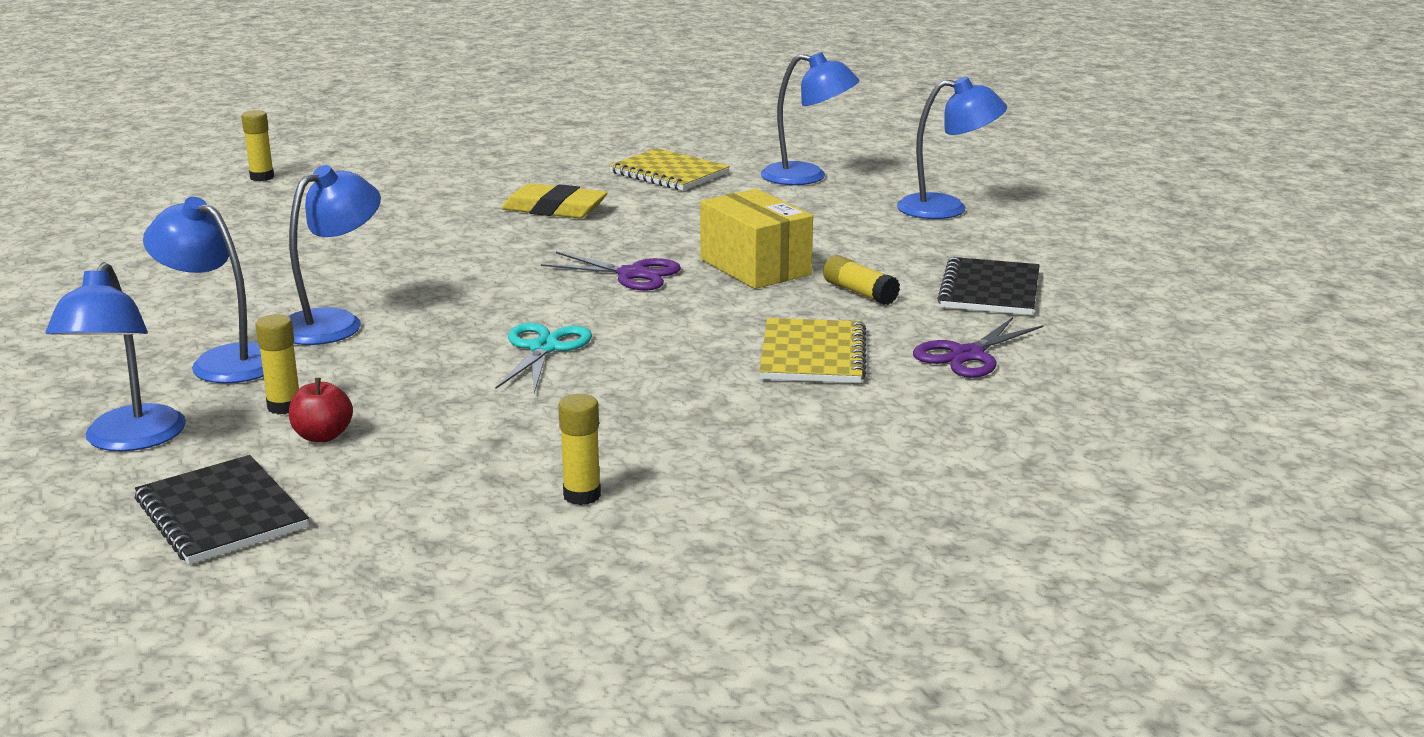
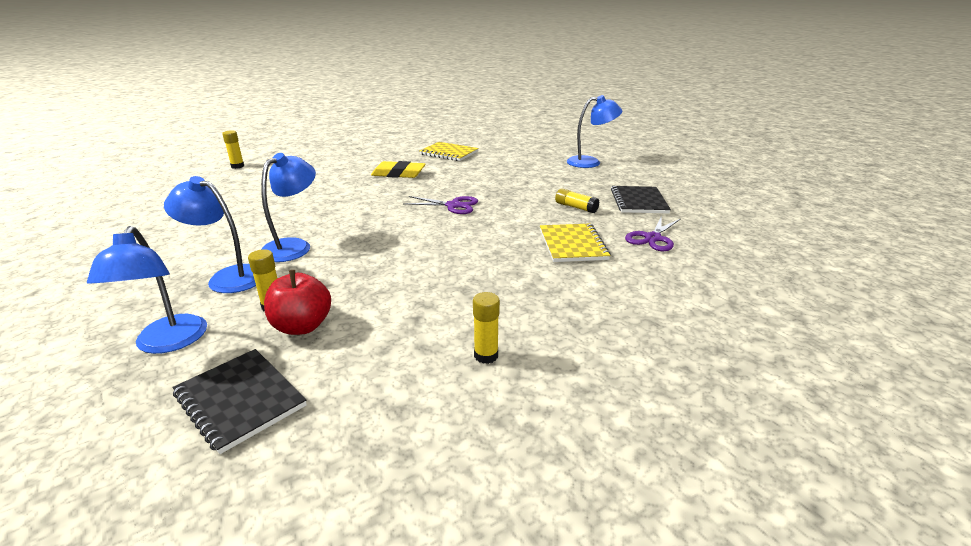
camera: 10 degrees left, 5 degrees up
red apple [289,378,353,442] -> red apple [264,270,331,335], size x1.55
turquoise scissors [496,323,592,393] -> none
yellow box [700,189,813,289] -> none
blue lamp [761,52,860,185] -> none

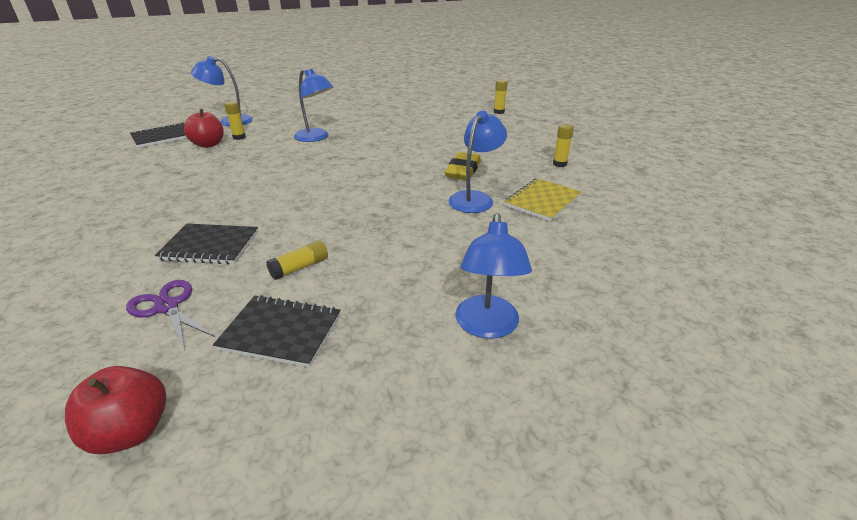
camera: 100 degrees right, 5 degrees up
blue lamp [164,176,256,293] -> blue lamp moved to [448,111,507,213]
purple scissors [403,196,478,214] -> none
yellow glue stick [473,292,500,364] -> yellow glue stick moved to [553,124,574,167]
yellow notebook [540,224,610,262] -> black notebook [155,224,258,264]
none -> red apple [65,366,166,454]

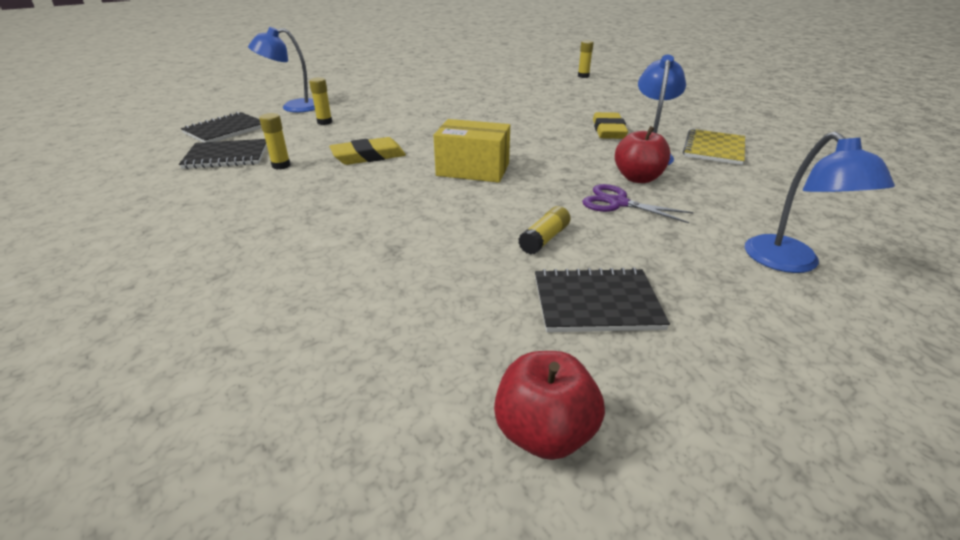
camera: 15 degrees left, 0 degrees up
purple scissors [126,280,215,350] -> purple scissors moved to [582,184,694,223]
black notebook [155,224,258,264] -> black notebook moved to [179,139,267,169]
red apple [184,109,224,148] -> red apple moved to [615,126,670,183]
blue lamp [294,69,333,142] -> none
yellow glue stick [553,124,574,167] -> yellow glue stick moved to [259,113,291,170]
none -> yellow eraser [329,137,406,165]
none -> yellow box [433,119,510,183]

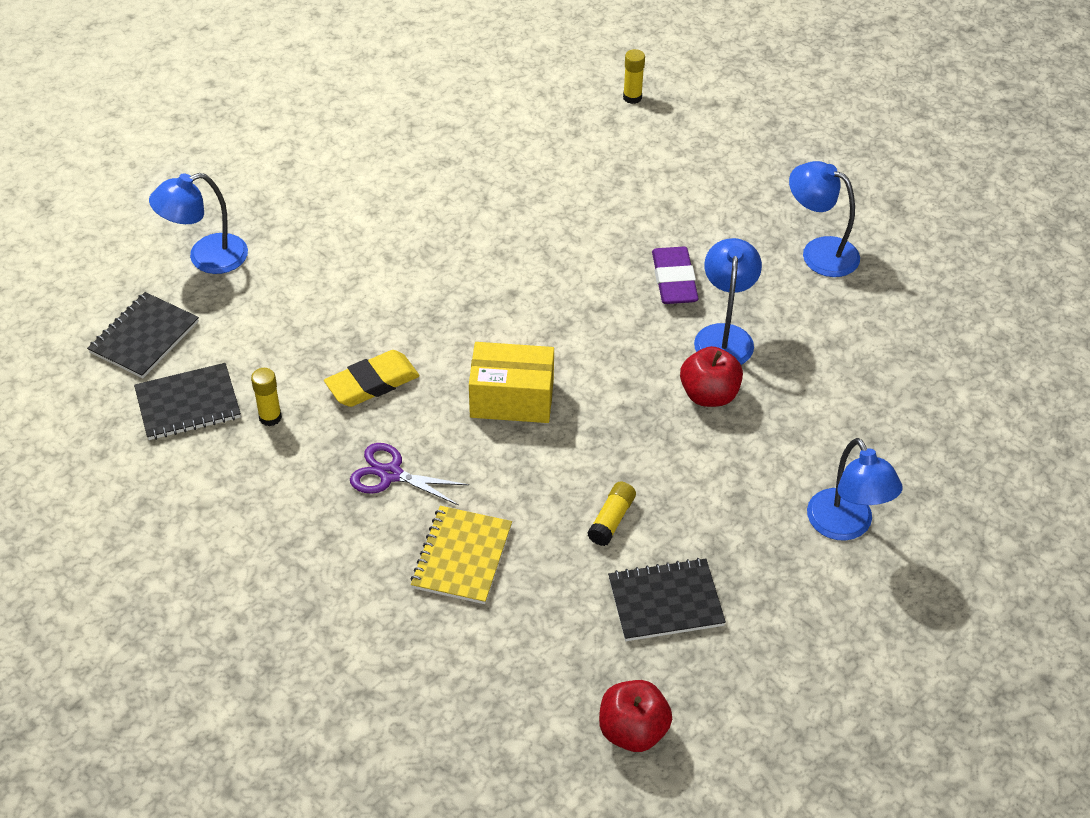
camera: 10 degrees left, 15 degrees up
yellow glue stick [309,77,332,125] -> none
purple scissors [582,184,694,223] -> purple scissors moved to [350,443,469,506]
yellow eraser [593,112,628,139] -> purple eraser [652,247,699,304]
yellow notebook [683,129,745,165] -> yellow notebook moved to [410,506,512,604]
none -> blue lamp [789,161,860,277]

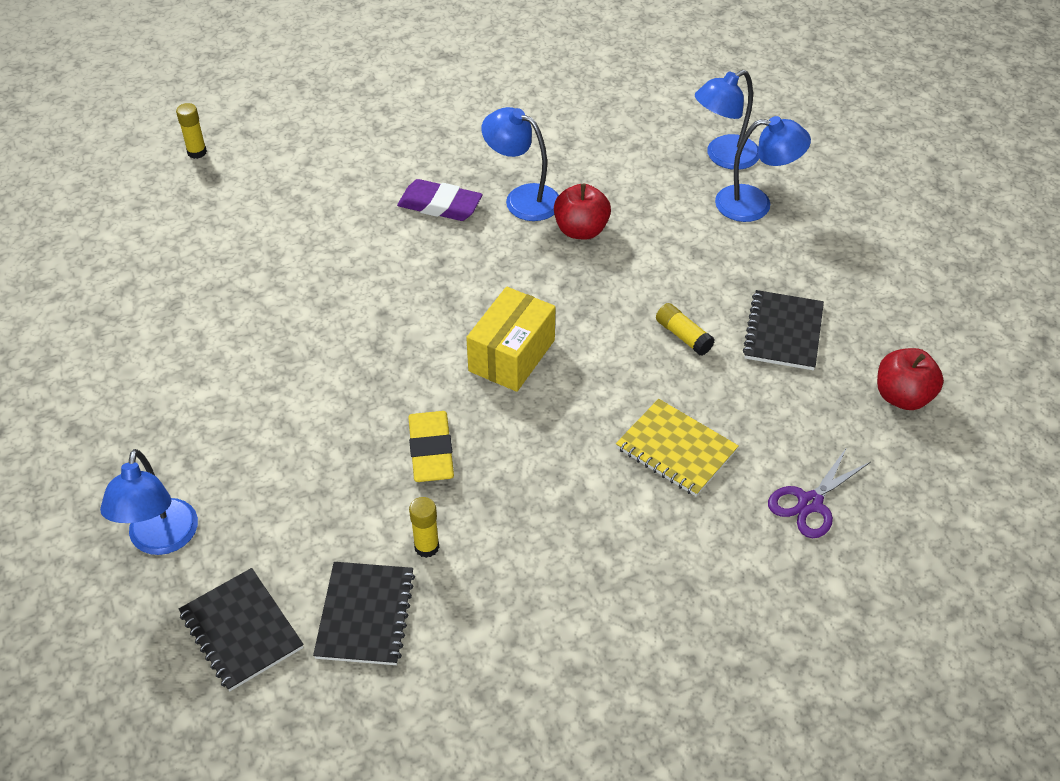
camera: 65 degrees left, 0 degrees up
purple scissors [350,443,469,506] -> purple scissors moved to [768,447,871,538]
blue lamp [789,161,860,277] -> blue lamp moved to [695,70,759,170]

